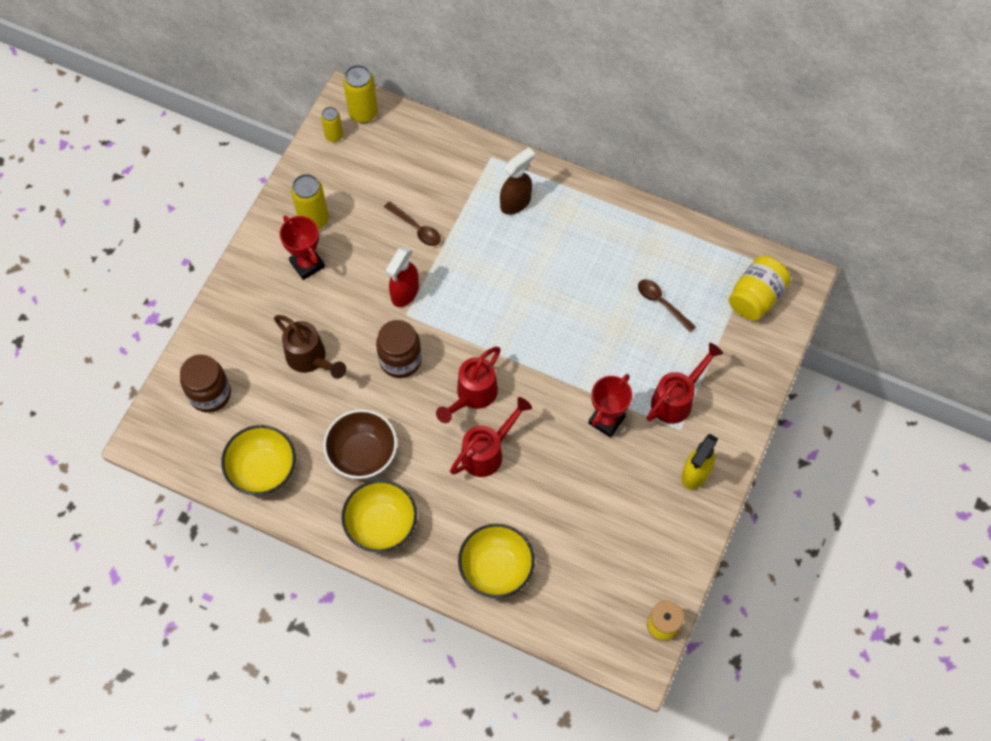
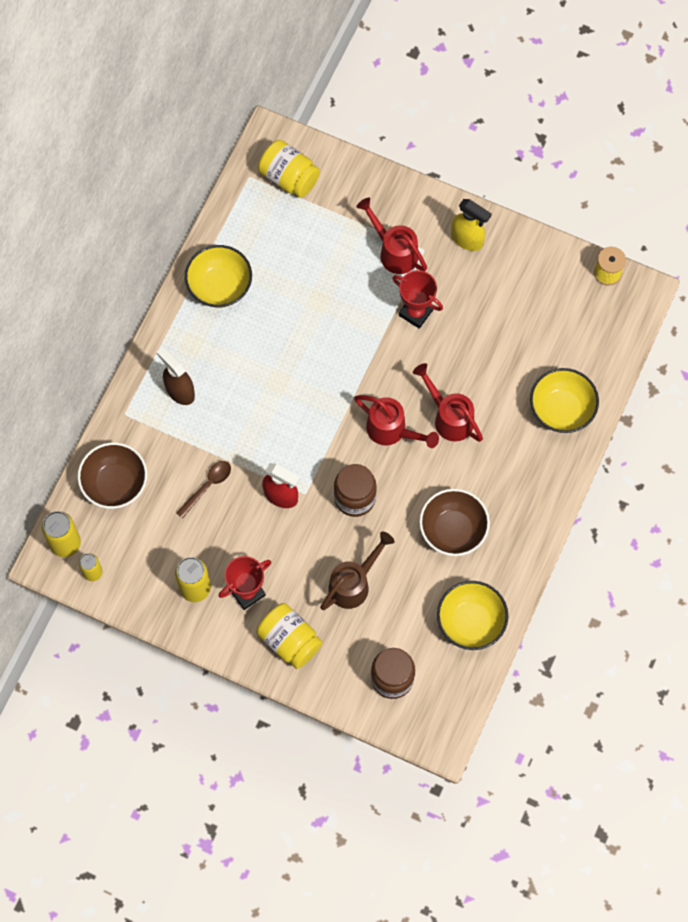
camera: 90 degrees left, 5 degrees up
yellow bowl [342,480,417,552] -> yellow bowl moved to [185,245,252,308]
brown spoon [638,279,696,333] -> none
none -> brown bowl [78,442,147,509]
none -> yellow jar [256,603,322,669]

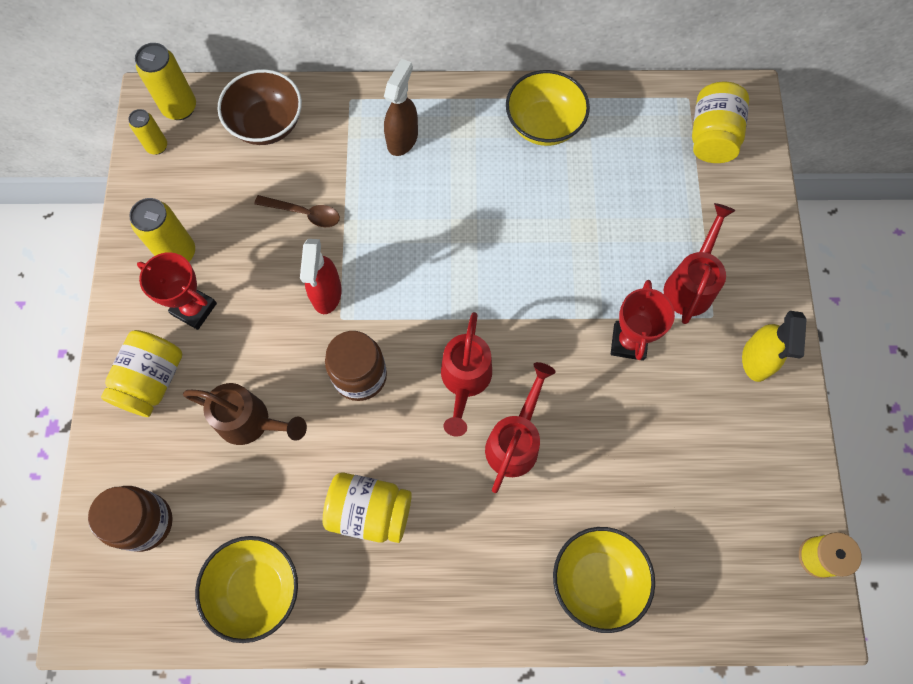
camera: 65 degrees right, 0 degrees up
brown bowl [419,489,490,556] -> yellow jar [323,472,412,543]

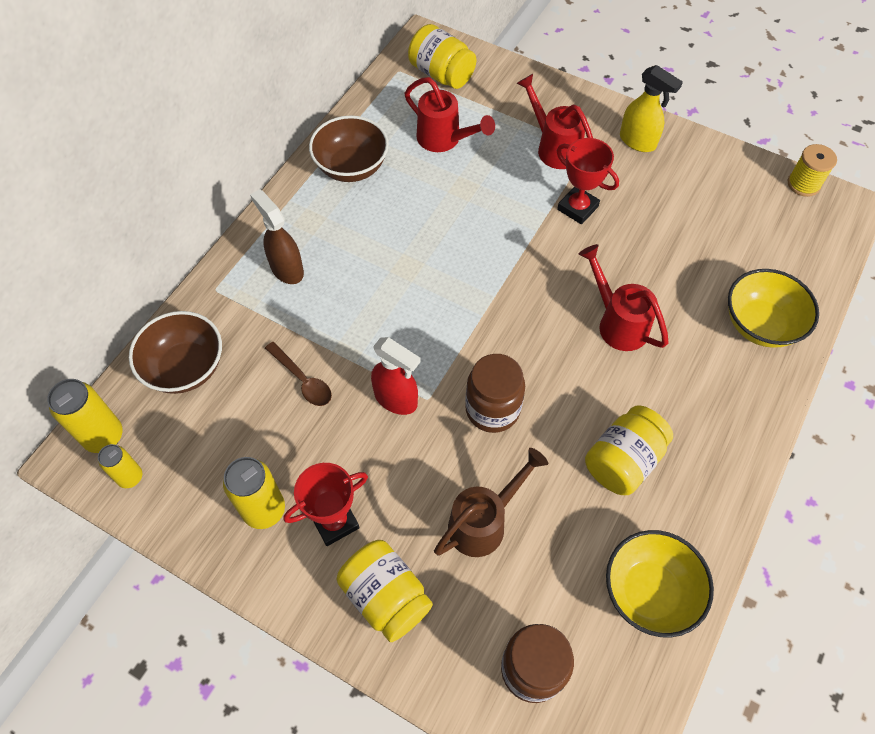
camera: 60 degrees left, 10 degrees down
brown spoon [254,195,340,227] -> brown spoon turned 90 degrees clockwise [265,342,332,406]
red watering can [441,312,492,437] -> red watering can moved to [405,77,495,152]
yellow bowl [506,70,590,146] -> brown bowl [309,116,389,182]

